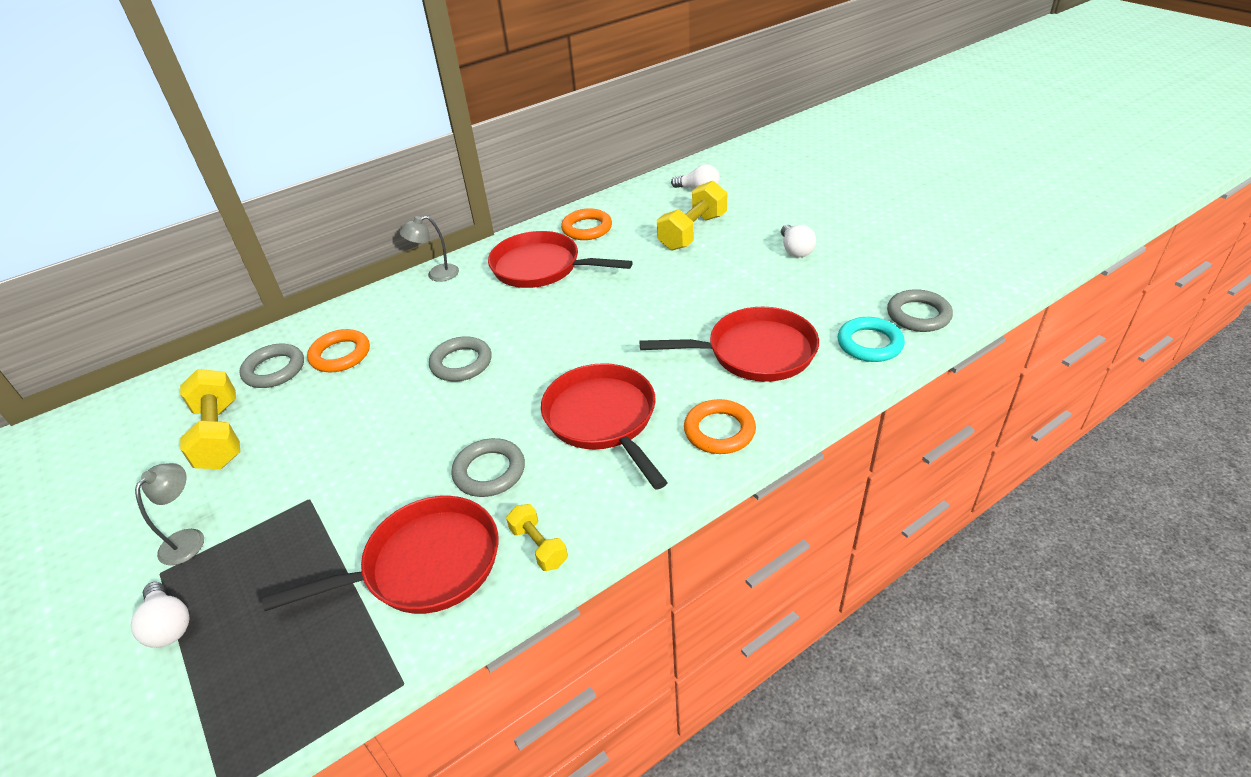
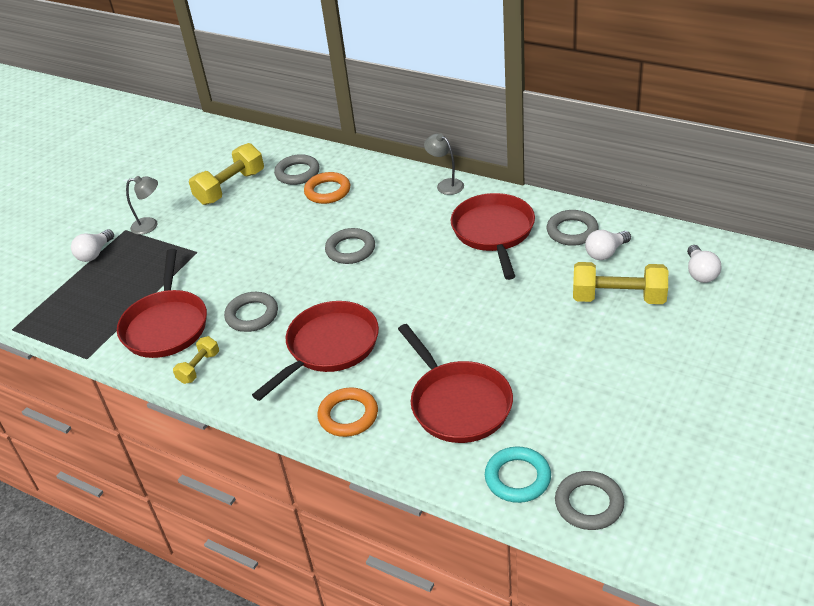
camera: 65 degrees right, 0 degrees up
red pan [262,496,499,614] -> red pan turned 45 degrees clockwise [117,249,207,358]
orange ring [561,208,612,240] -> grey ring [547,210,599,246]
white light bulb [781,225,816,257] -> white light bulb moved to [585,230,631,260]

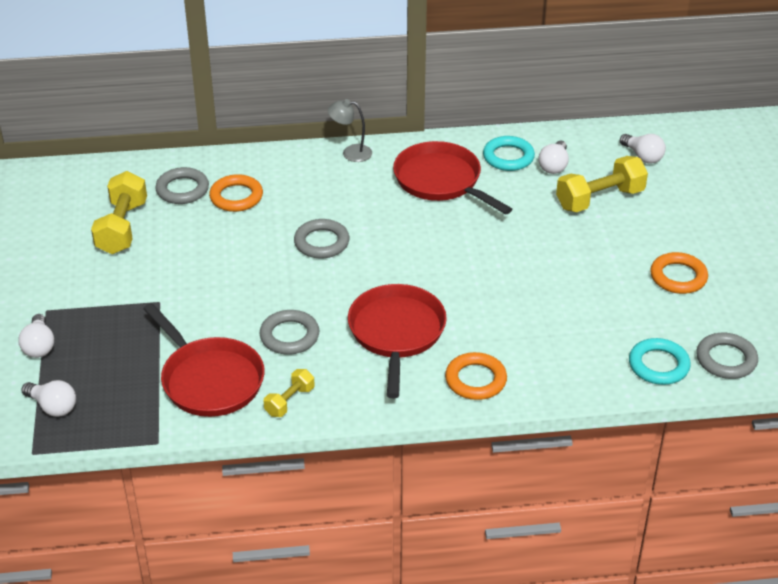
camera: 40 degrees left, 0 degrees up
grey lamp [126,176,158,235] -> none
yellow dumbbell [173,336,219,384] -> yellow dumbbell turned 45 degrees clockwise [264,369,315,417]
red pan [398,324,513,443] -> none
grey ring [547,210,599,246] -> turquoise ring [483,136,535,171]
none -> white light bulb [21,380,76,417]
none -> orange ring [650,252,708,294]

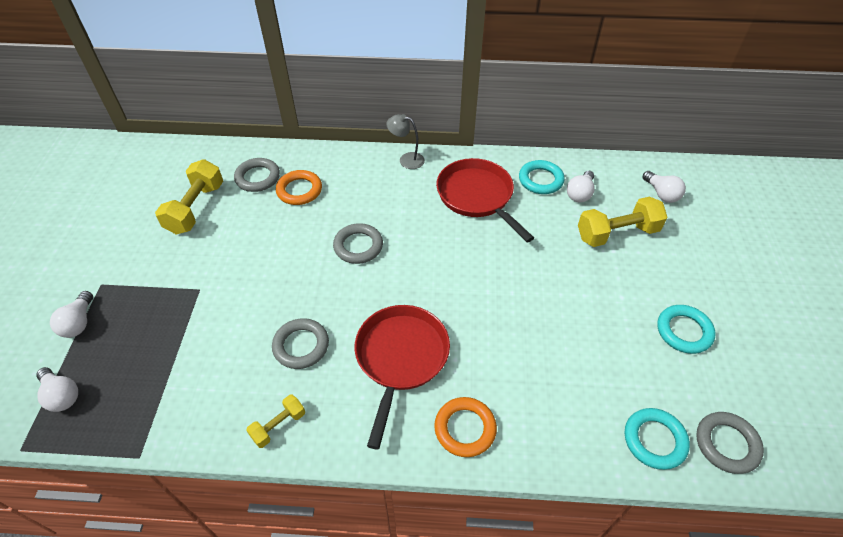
camera: 10 degrees right, 10 degrees up
red pan [143,303,265,417] -> none
orange ring [650,252,708,294] -> turquoise ring [657,305,716,354]

